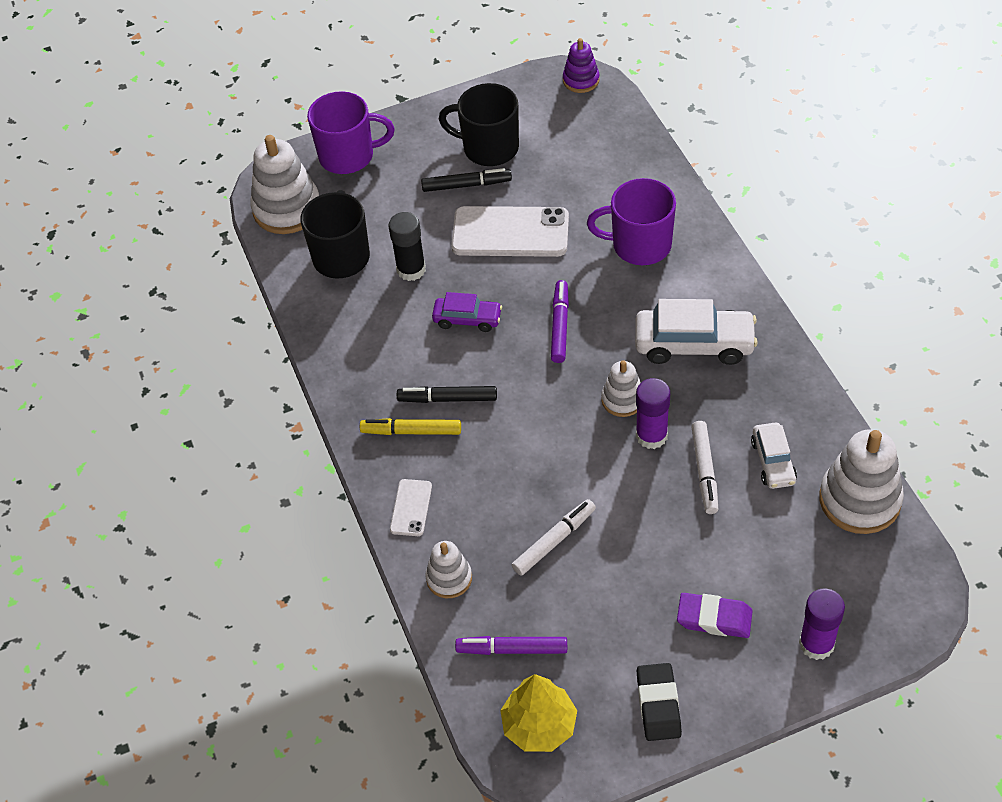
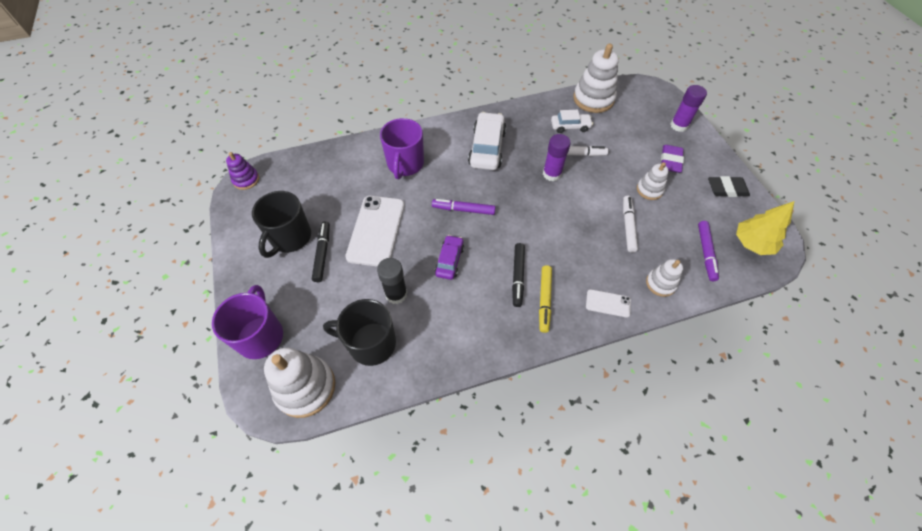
camera: 90 degrees left, 5 degrees up
white marker [512,499,596,576] -> white marker turned 45 degrees clockwise [623,196,638,253]
white stacking toy [601,360,641,417] -> white stacking toy moved to [637,162,669,200]

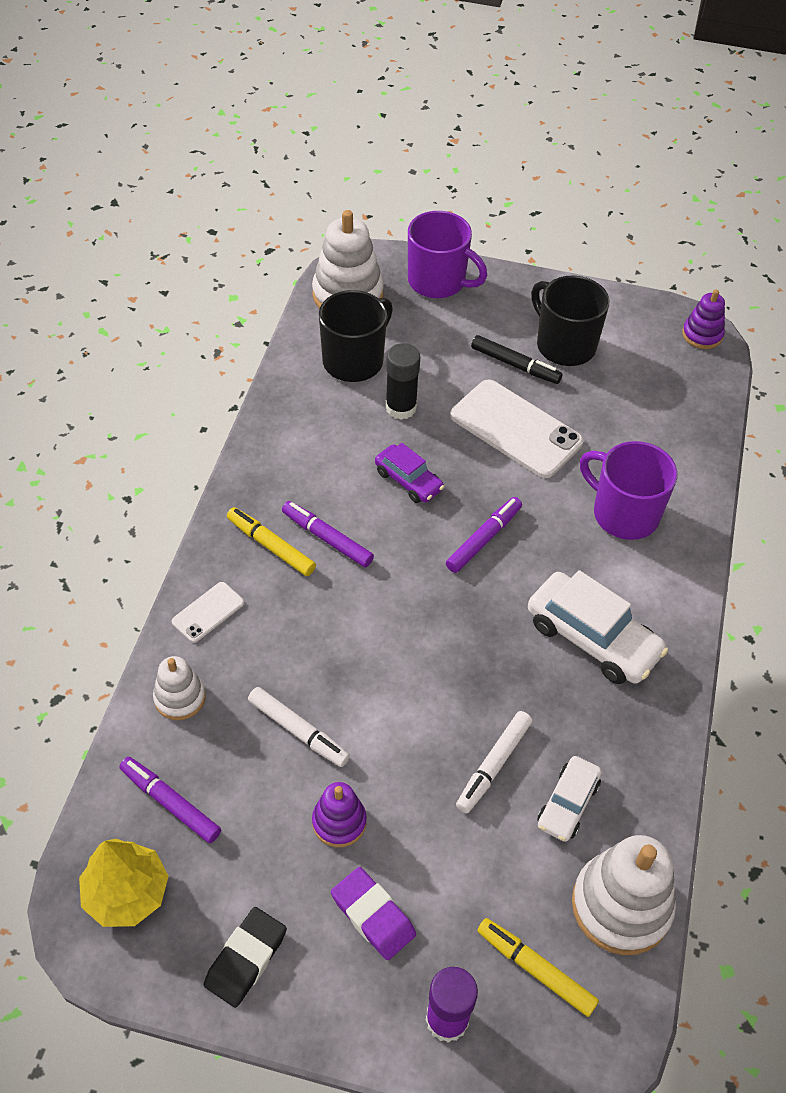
camera: 120 degrees right, 5 degrees down
black marker [512,243,525,307] -> purple marker [282,501,374,567]
purple glue stick [543,134,571,181] -> none
white stacking toy [637,162,669,200] -> purple stacking toy [312,782,367,847]
none -> yellow marker [477,918,599,1017]

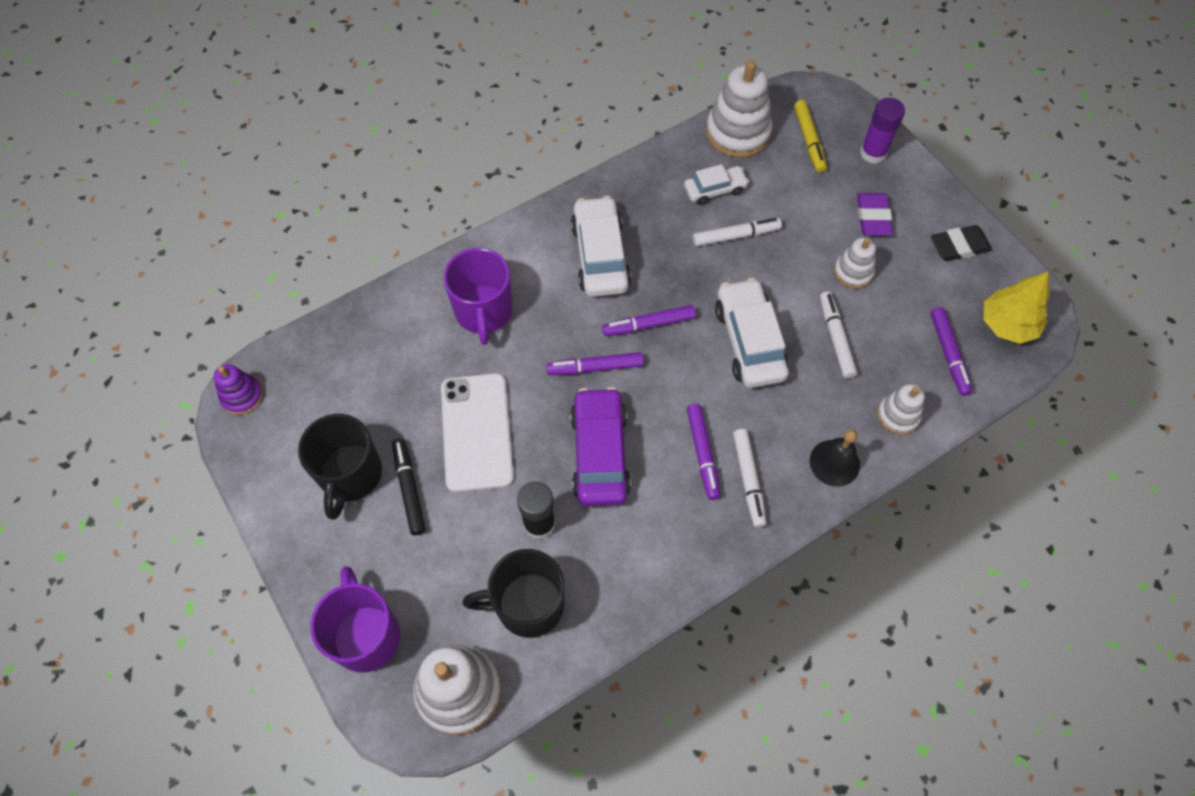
camera: 135 degrees left, 10 degrees up
white phone [172,582,244,643] -> black bell [810,430,860,487]
yellow marker [227,507,316,576] -> white marker [733,429,767,528]
purple stacking toy [312,782,367,847] -> white stacking toy [834,237,876,289]
purple car [375,443,444,503] -> purple car [570,387,631,506], size x1.71
none -> purple marker [602,305,696,336]
none -> white car [715,278,789,388]

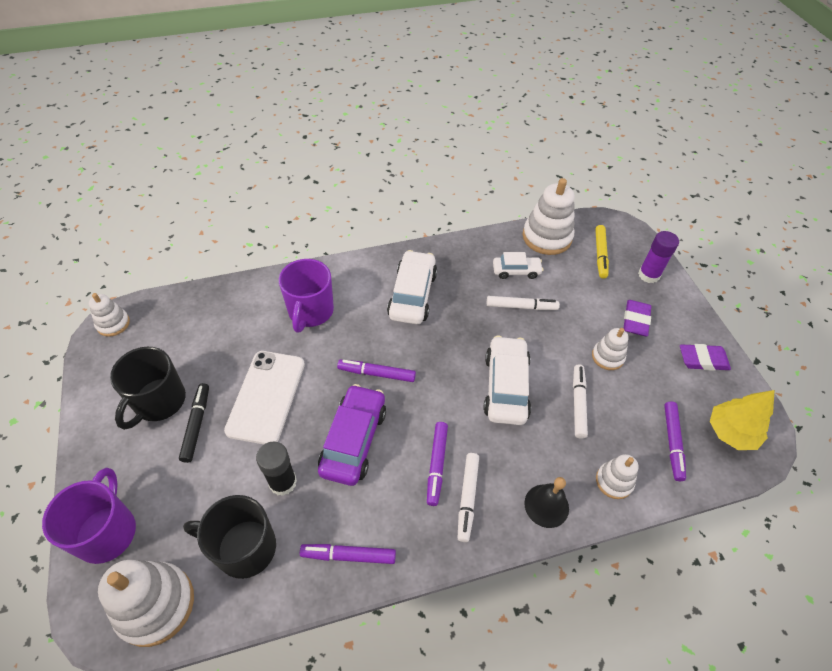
camera: 15 degrees right, 10 degrees down
purple stacking toy [214,364,263,415] -> white stacking toy [89,293,130,337]
purple marker [602,305,696,336] -> purple marker moved to [300,544,396,564]
black eraser [931,225,992,261] -> purple eraser [680,344,731,371]

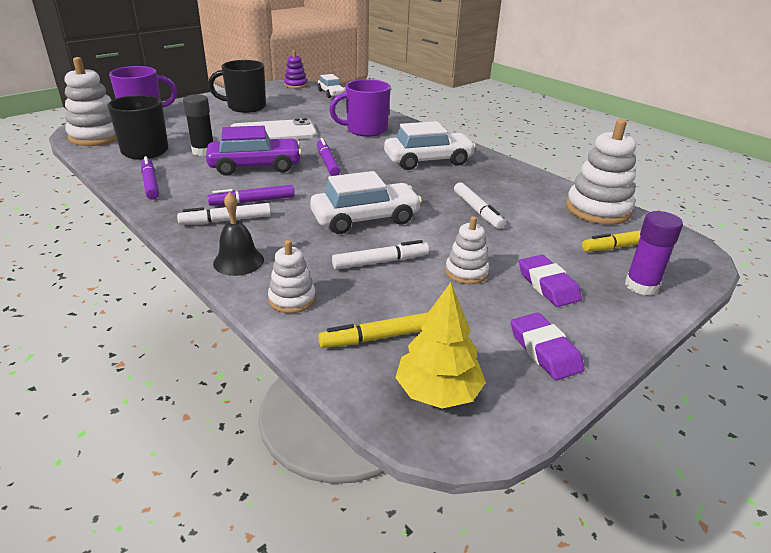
camera: 65 degrees right, 20 degrees down
white stacking toy [89,293,130,337] -> purple stacking toy [284,50,307,89]
black marker [179,383,209,463] -> none
white car [493,252,543,279] -> white car moved to [318,74,345,98]
purple eraser [624,300,651,336] -> purple eraser turned 75 degrees clockwise [519,255,582,307]
purple marker [664,401,686,481] -> yellow marker [318,312,428,348]

